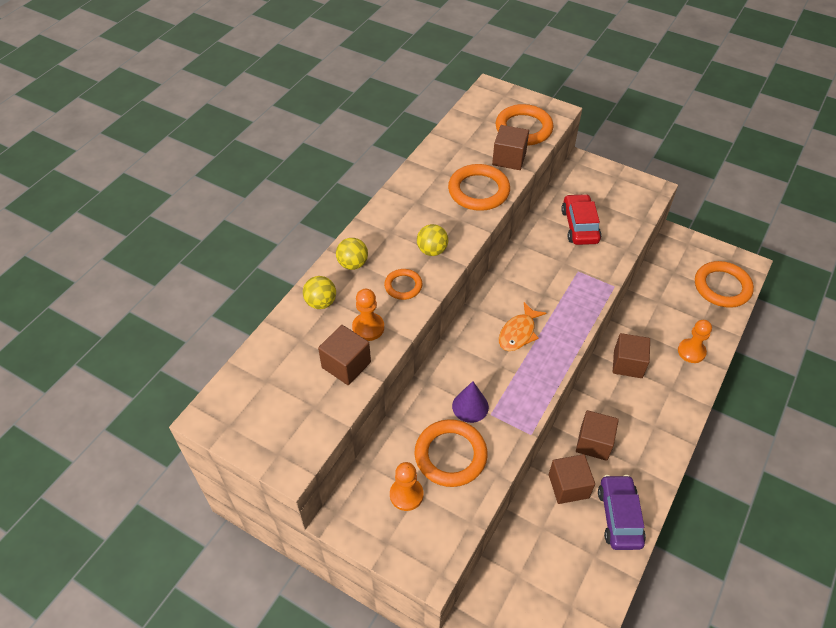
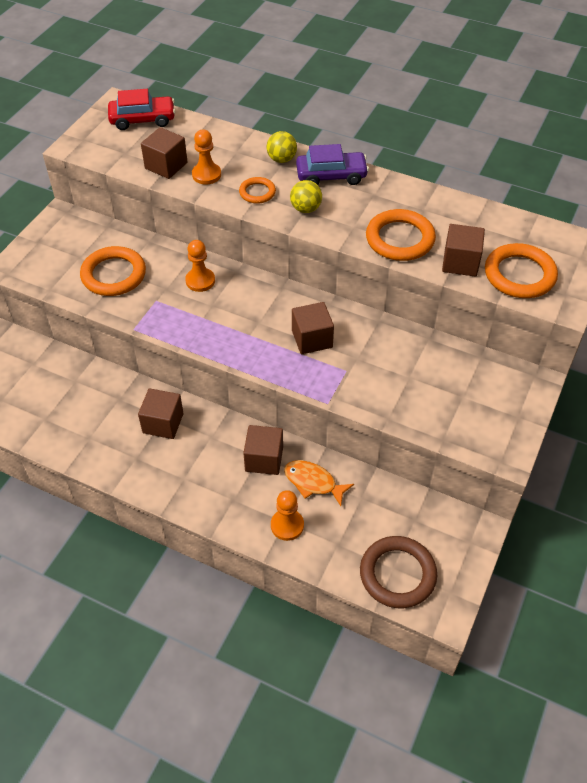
camera: 85 degrees right, 0 degrees up
yellow ball [303,276,336,309] -> none
orange pawn [390,462,423,511] -> orange pawn moved to [185,240,215,292]
purple cone [452,381,489,423] -> none
orange fish [499,302,546,351] -> orange fish moved to [284,460,354,506]
brown cube [549,454,595,504] -> brown cube moved to [292,302,334,354]
red car [561,194,601,245] -> red car moved to [108,89,175,130]
purple car [598,475,646,550] -> purple car moved to [296,144,369,185]
orange ring [695,261,754,308] -> brown ring [360,536,437,608]

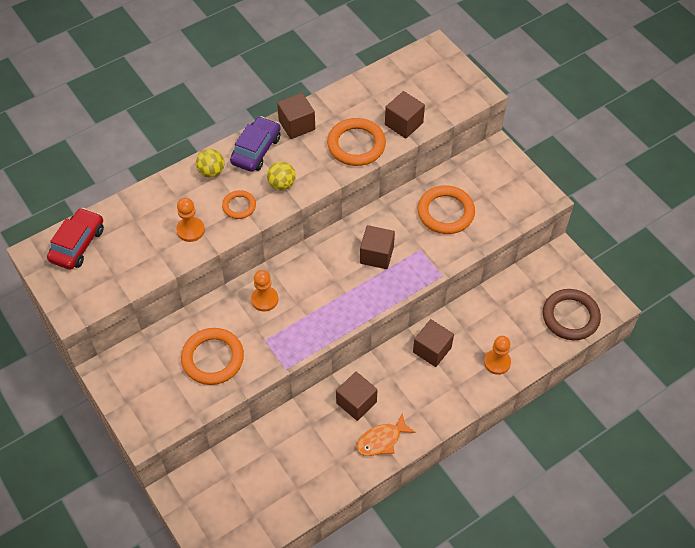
camera: 60 degrees left, 5 degrees up
brown cube [141,127,187,179] -> brown cube moved to [277,93,315,139]
orange fish [284,460,354,506] -> orange fish moved to [356,413,416,456]
orange ring [485,243,558,298] -> orange ring moved to [418,185,475,234]

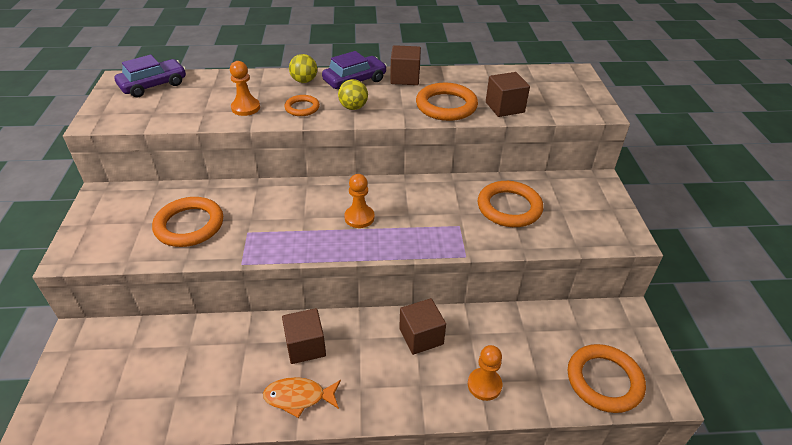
camera: 30 degrees right, 15 degrees down
red car [47,208,104,270] -> purple car [115,55,186,97]
orange pawn [251,270,278,312] -> orange pawn moved to [344,174,375,228]
brown cube [360,225,395,269] -> none
brown ring [543,289,601,340] -> orange ring [568,344,646,413]

